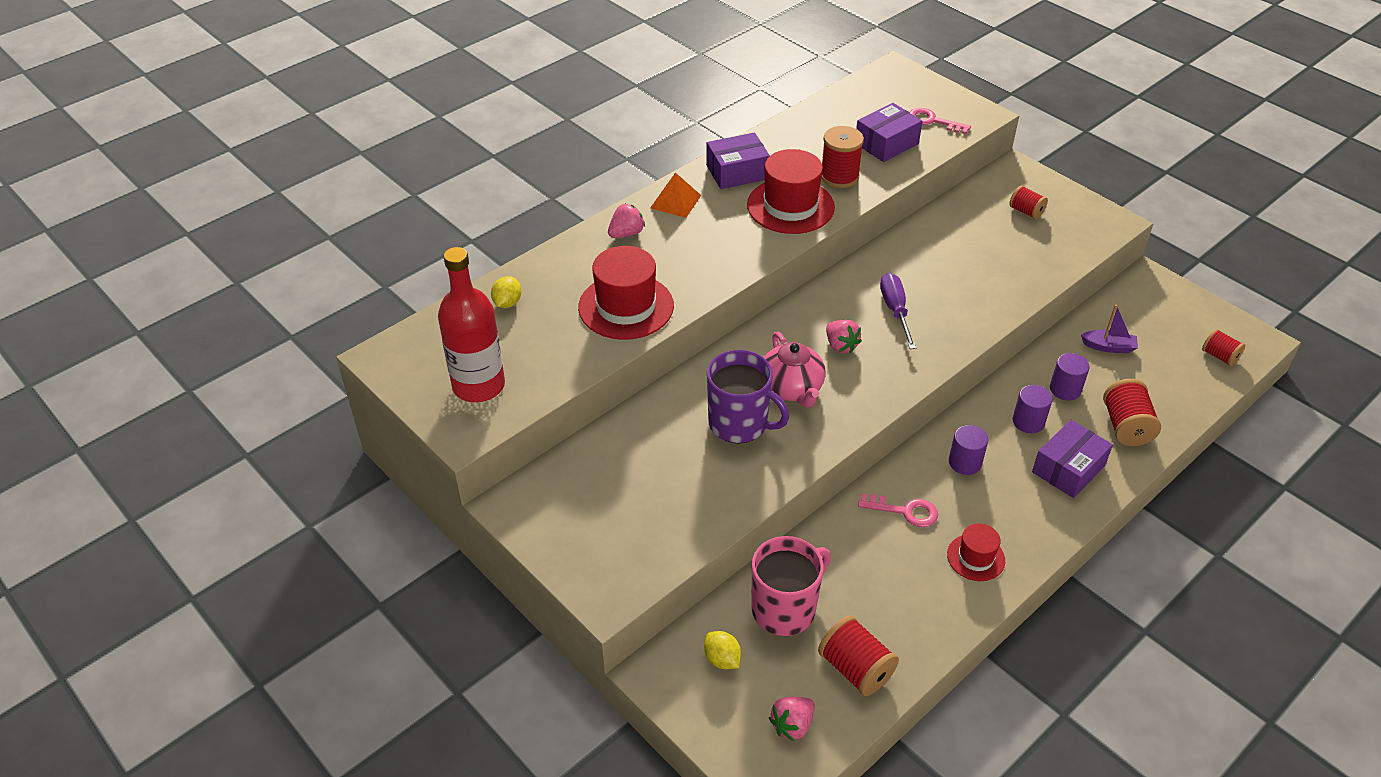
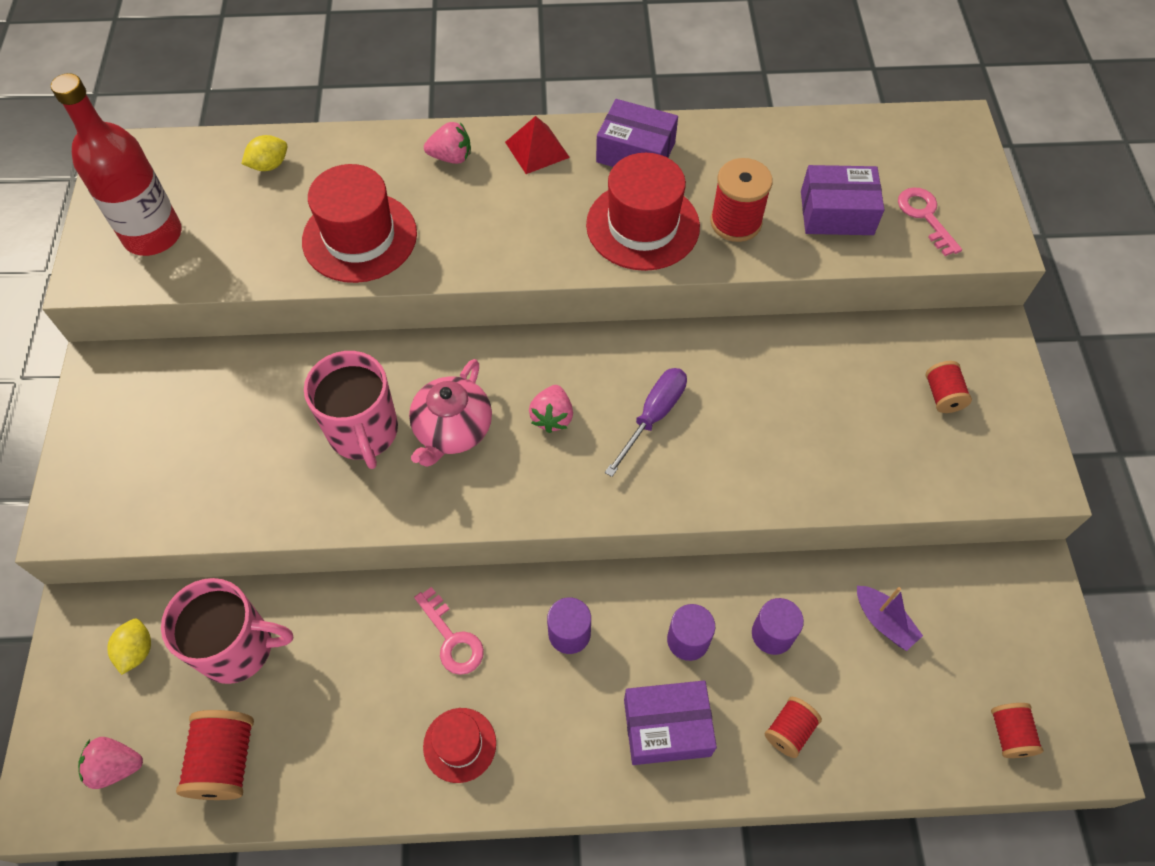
camera: 40 degrees right, 15 degrees up
orange pyramid [650,173,701,218] -> red pyramid [505,116,570,174]
purple mug [707,350,789,443] -> pink mug [304,351,398,469]
red spool [1103,379,1161,446] -> red spool [765,697,822,758], size x0.63

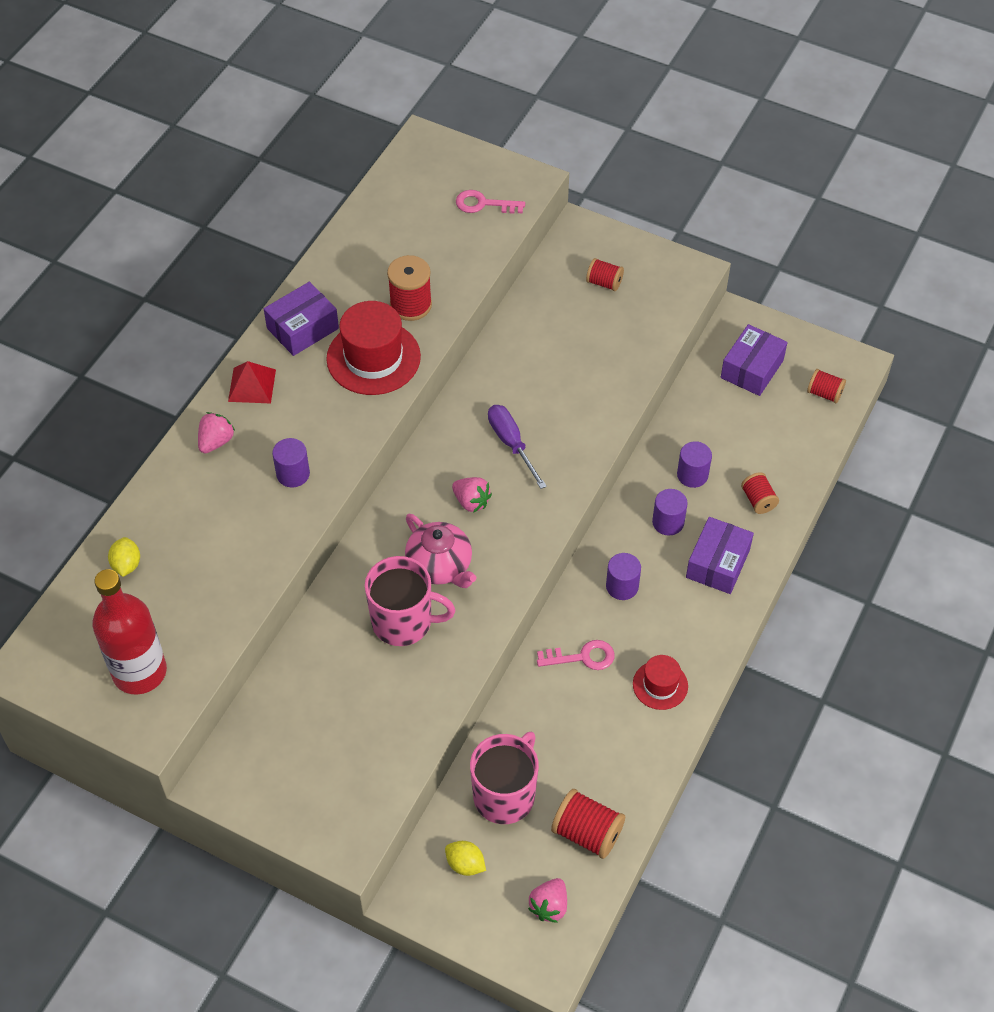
camera: 60 degrees left, 5 degrees down
red hat [302,164,417,283] -> none
purple box [801,165,884,235] -> purple box moved to [721,324,788,396]
purple boat [857,586,923,651] -> none
none -> purple cylinder [272,438,310,487]

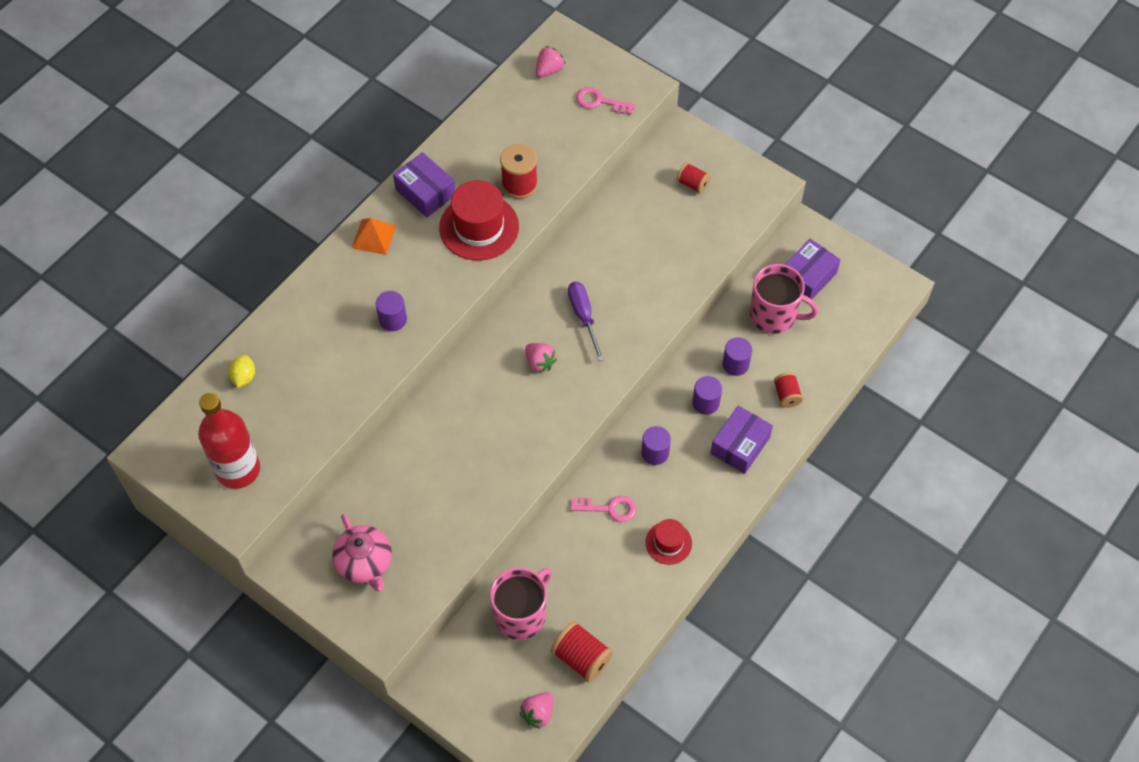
camera: 10 degrees right, 5 degrees up
pink strawberry [198,412,235,453] -> pink strawberry moved to [536,46,565,78]
red pyramid [228,361,276,403] -> orange pyramid [352,218,396,255]
purple box [264,282,339,356] -> purple box turned 75 degrees clockwise [393,152,455,217]
pink mug [365,556,455,646] -> pink mug moved to [750,264,818,334]
pink teapot [405,514,477,588] -> pink teapot moved to [332,514,392,591]
yellow lemon [445,841,486,876] -> none
red spool [807,369,846,403] -> none

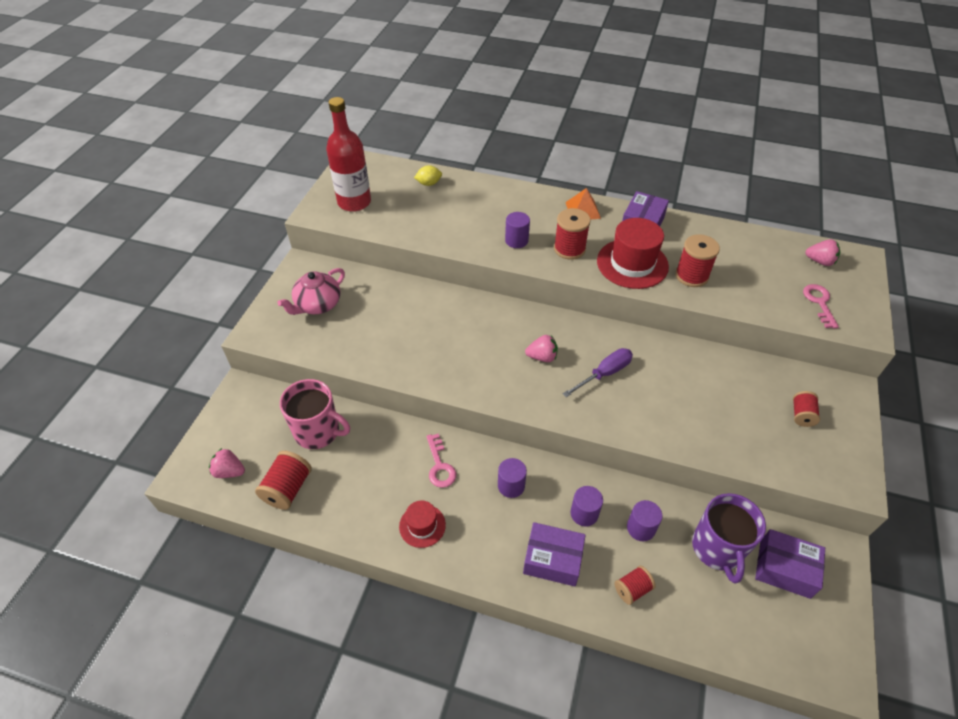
camera: 70 degrees right, 10 degrees down
pink strawberry [525,343,557,373] -> pink strawberry turned 120 degrees counterclockwise [525,335,558,362]
pink mug [750,264,818,334] -> purple mug [692,493,766,583]
none -> red spool [554,208,591,260]

